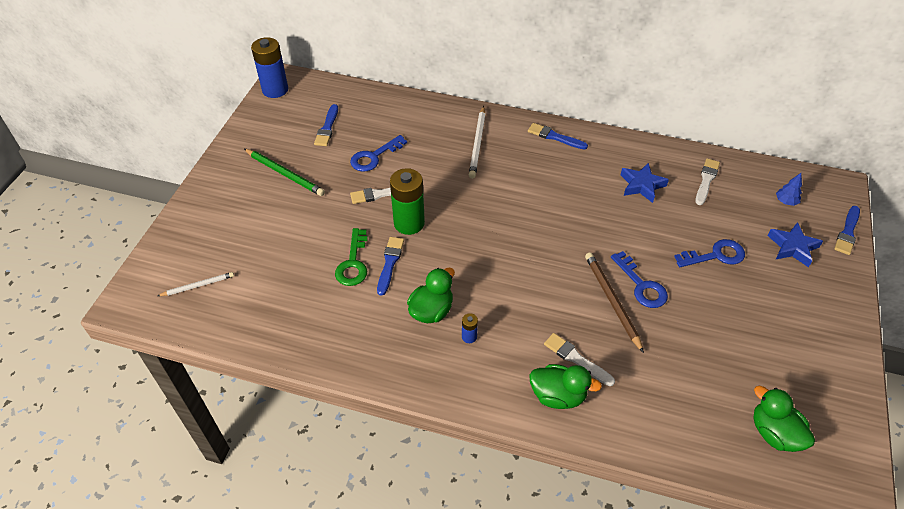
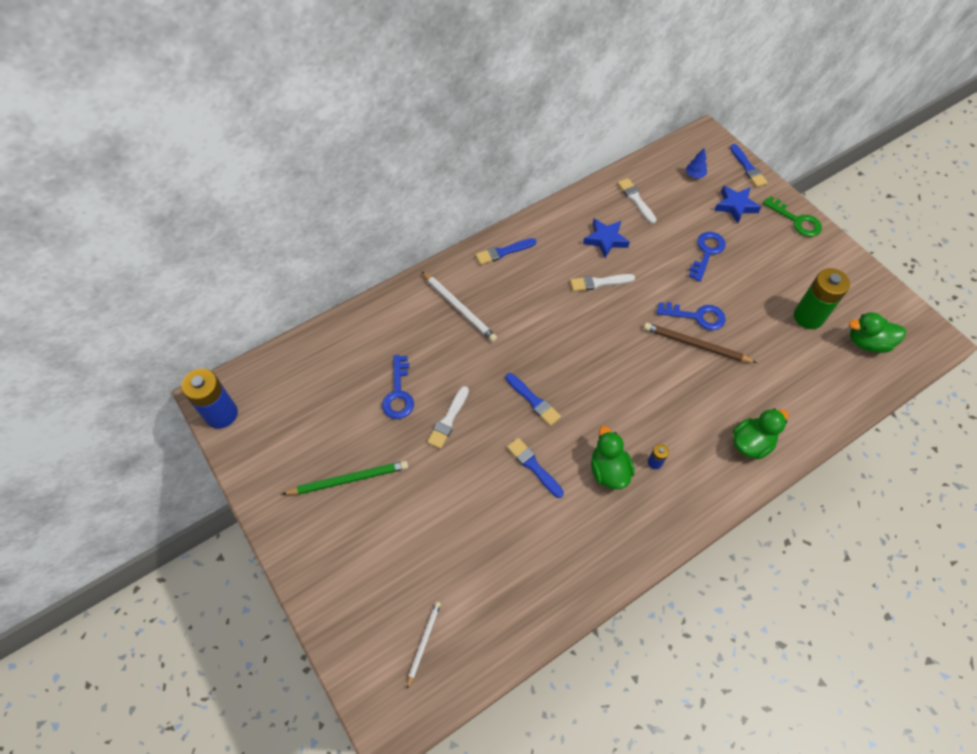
camera: 50 degrees left, 10 degrees up
blue brush [314,104,338,146] -> blue brush moved to [505,373,561,426]
green key [335,228,368,286] -> green key moved to [763,196,822,237]
green battery [390,168,425,235] -> green battery moved to [794,268,850,329]
white brush [544,333,615,386] -> white brush moved to [570,274,635,292]

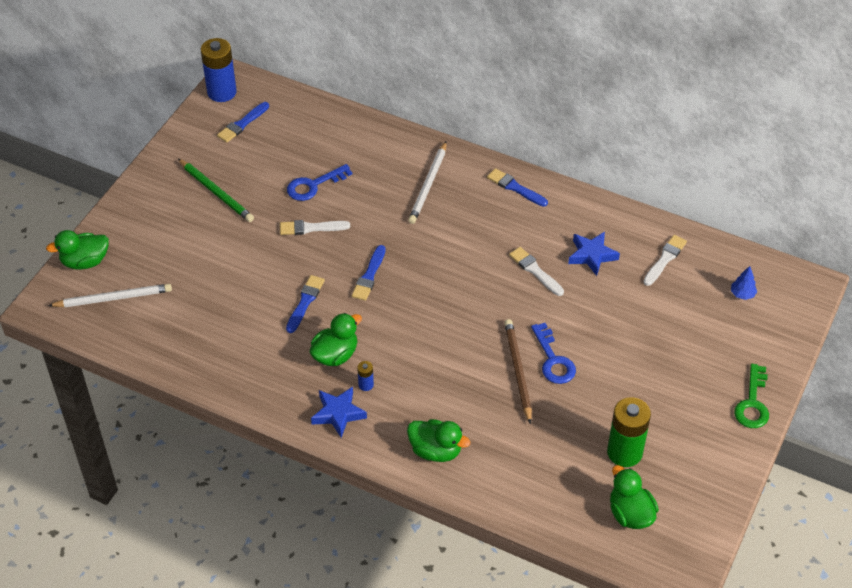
camera: 60 degrees right, 10 degrees down
white pencil [407,602,441,689] -> white pencil [48,284,172,307], size x1.63
blue key [689,232,726,282] -> none
blue star [714,185,761,224] -> blue star moved to [311,387,367,438]
blue brush [730,144,768,187] -> blue brush moved to [217,102,269,142]
none -> green duck [46,230,109,270]

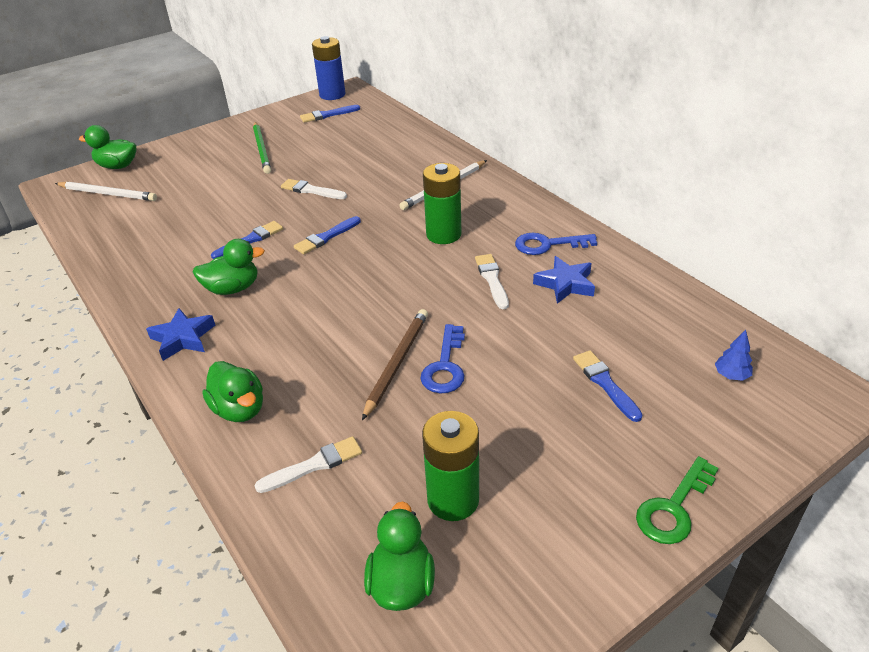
camera: 30 degrees right, 10 degrees down
blue key [287,164,352,201] -> blue key moved to [515,233,597,255]
blue battery [357,361,374,391] -> none
blue brush [487,168,548,207] -> blue brush moved to [573,350,643,422]
white brush [643,235,687,286] -> white brush moved to [254,436,362,493]
none -> green battery [423,163,461,244]

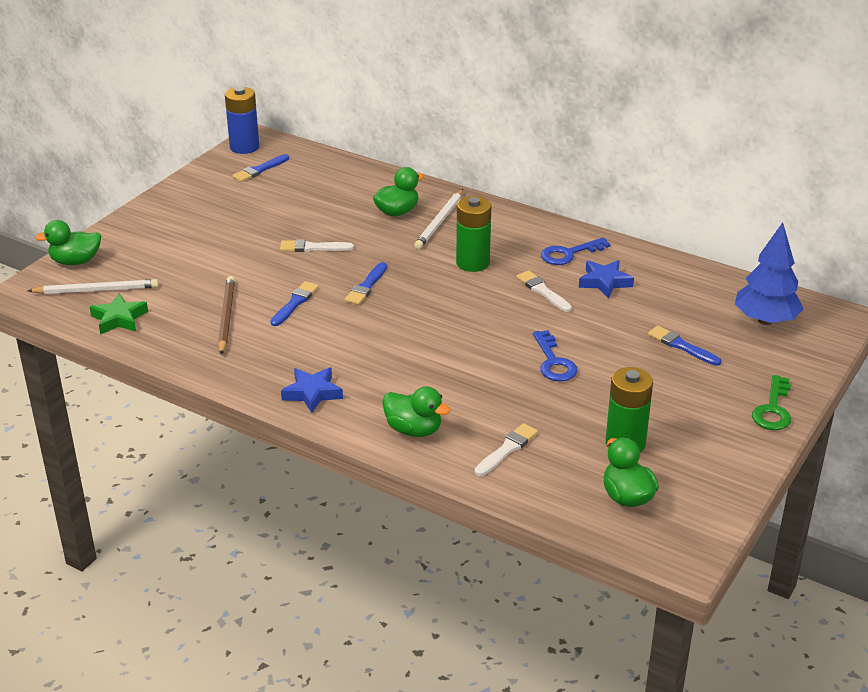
camera: 25 degrees left, 5 degrees down
green duck [193,239,265,295] -> green duck moved to [373,167,424,216]
green pencil [253,122,271,174] -> none
brown pencil [362,309,428,420] -> brown pencil moved to [218,276,235,355]
blue tree [715,330,753,381] -> blue tree [735,222,803,325], size x2.34
none -> green star [90,293,148,334]

